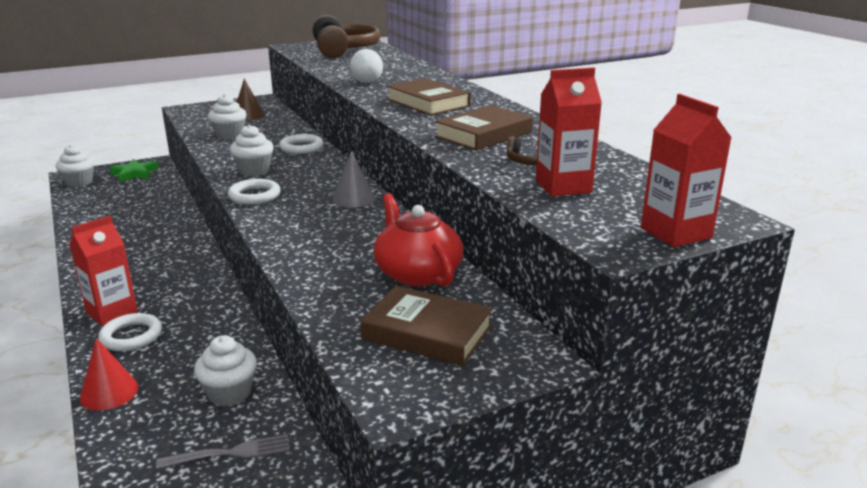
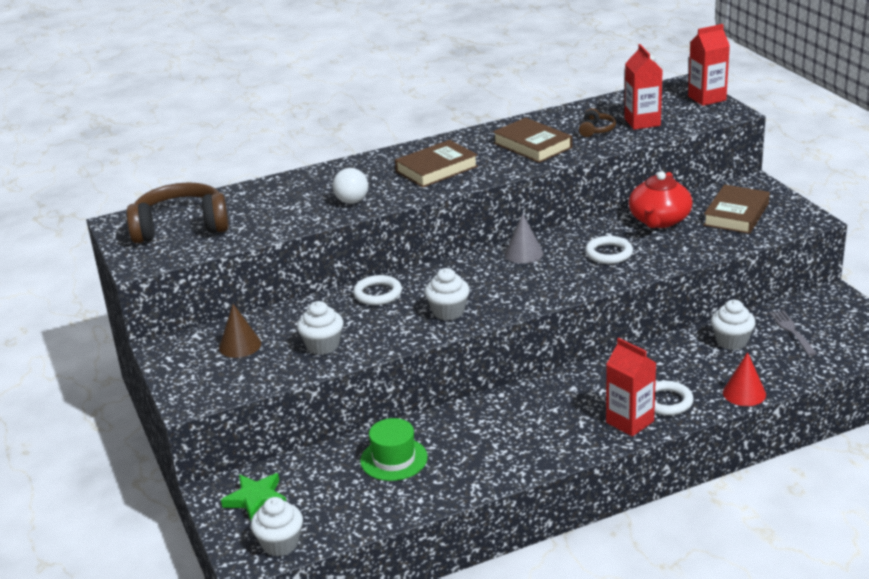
camera: 85 degrees left, 5 degrees up
white ring [228,179,281,205] -> white ring moved to [585,236,633,264]
red teapot [373,193,463,287] -> red teapot turned 45 degrees counterclockwise [628,171,692,228]
none -> green hat [360,418,428,481]

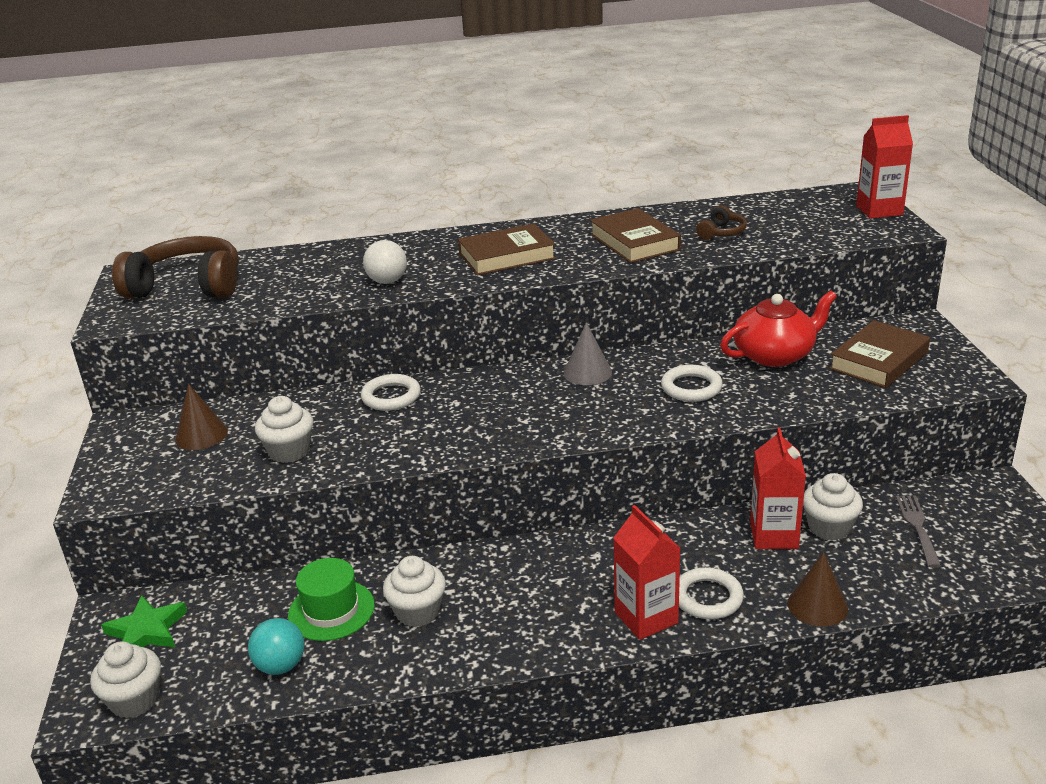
camera: 15 degrees right, 0 degrees up
white cupcake [425,268,470,320] -> white cupcake moved to [383,556,446,627]
red carton [624,44,663,130] -> red carton moved to [750,427,806,549]
red teapot [628,171,692,228] -> red teapot turned 150 degrees counterclockwise [720,291,837,367]
red cone [723,352,766,406] -> brown cone [788,552,848,627]
none -> turquoise ball [248,618,304,675]

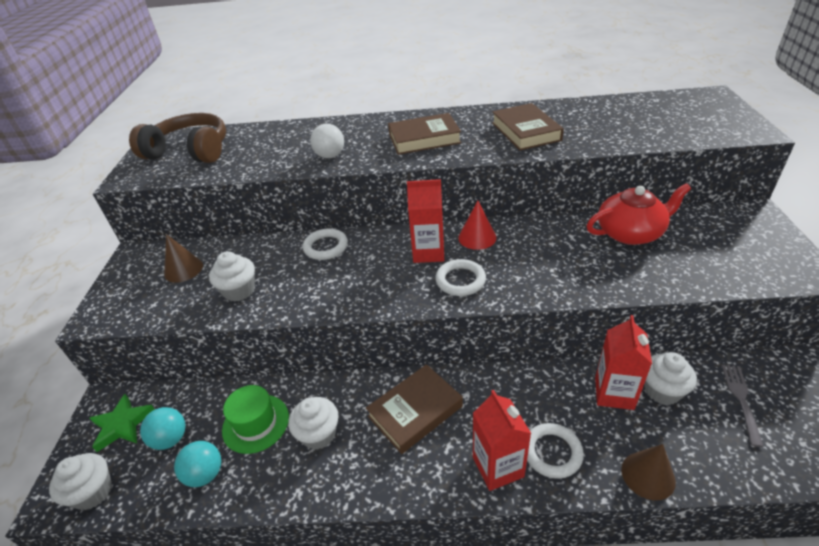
camera: 10 degrees right, 10 degrees up
grey cone [564,322,612,385] -> red cone [458,201,496,250]
white ring [661,365,723,402] -> white ring moved to [435,259,486,296]
brown headphones [696,206,747,240] -> none
brown book [829,320,930,388] -> brown book moved to [366,364,463,454]
red carton [856,115,913,219] -> red carton moved to [407,179,444,263]
none -> turquoise ball [140,407,186,450]

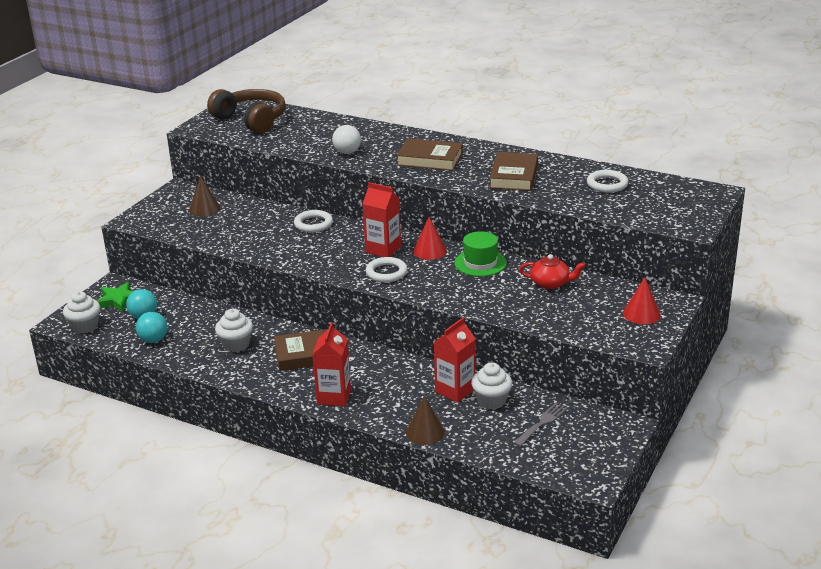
camera: 25 degrees right, 10 degrees down
white cupcake [209,251,255,302] -> none
green hat [222,385,289,454] -> green hat moved to [454,231,507,276]
white ring [527,423,584,479] -> white ring moved to [587,170,628,193]
red teapot [587,183,691,245] -> red teapot [519,254,585,289], size x0.66
none -> red cone [623,277,661,324]

